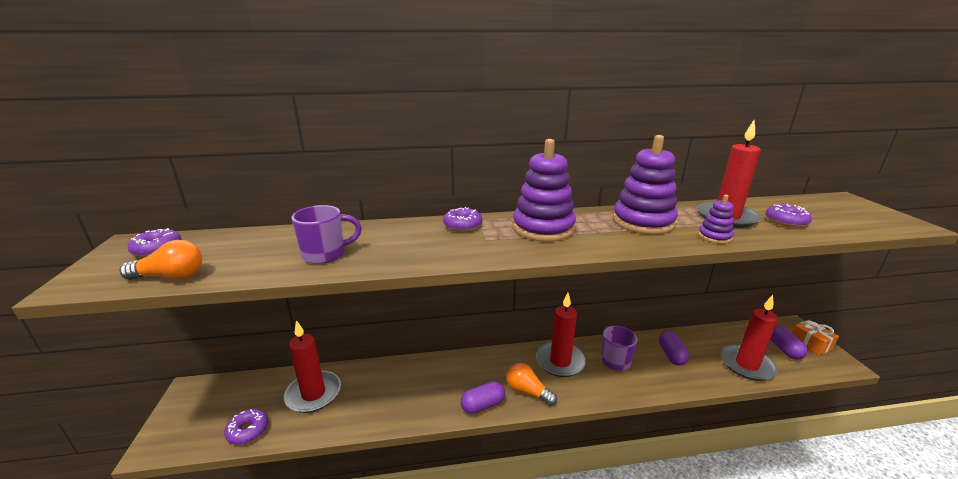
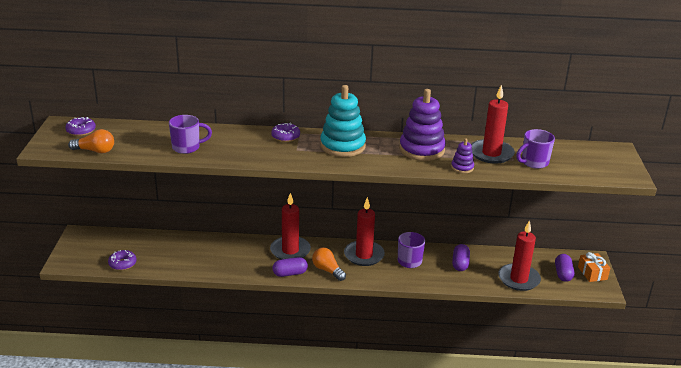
camera: 10 degrees right, 5 degrees up
red candle [284,320,341,413] -> red candle moved to [270,193,311,260]
purple stacking toy [513,139,576,242] -> turquoise stacking toy [320,85,366,157]
purple donut [766,204,812,227] -> purple mug [516,129,555,169]

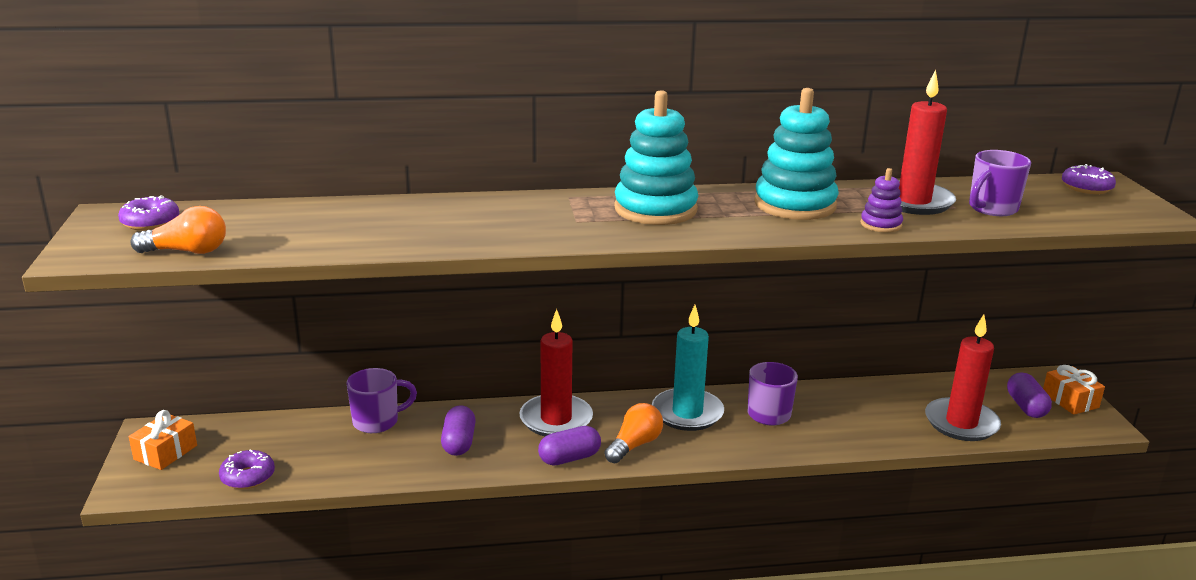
camera: 10 degrees left, 5 degrees down
purple mug [169,115,212,154] -> purple mug moved to [346,368,417,433]
purple donut [271,123,300,142] -> purple donut moved to [1062,164,1116,194]
orange light bulb [312,248,346,281] -> orange light bulb turned 90 degrees clockwise [604,403,663,463]
red candle [344,197,385,266] -> turquoise candle [652,305,724,431]
purple stacking toy [399,89,446,161] -> turquoise stacking toy [754,88,839,220]
purple capsule [452,244,470,271] -> purple capsule moved to [441,405,476,456]
none -> orange gift [129,410,197,470]

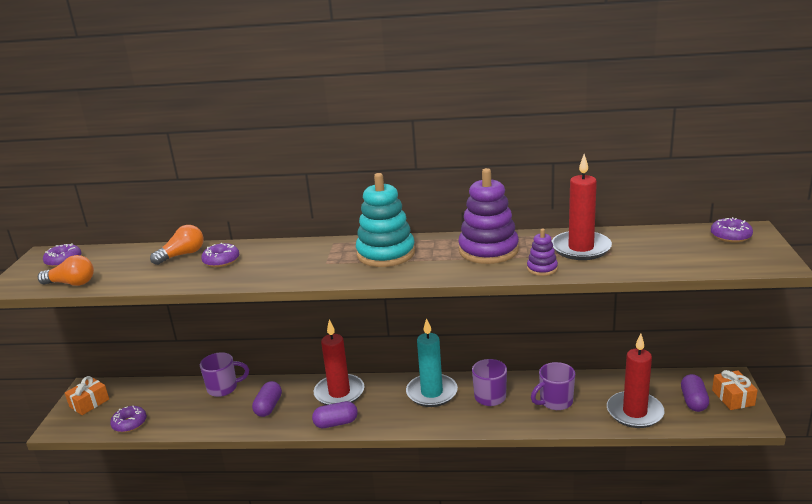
camera: 15 degrees right, 0 degrees up
orange light bulb [604,403,663,463] -> orange light bulb moved to [150,225,204,265]
turquoise stacking toy [754,88,839,220] -> purple stacking toy [458,168,519,264]
purple mug [969,150,1031,216] -> purple mug moved to [531,362,575,410]
none -> purple donut [201,243,239,267]

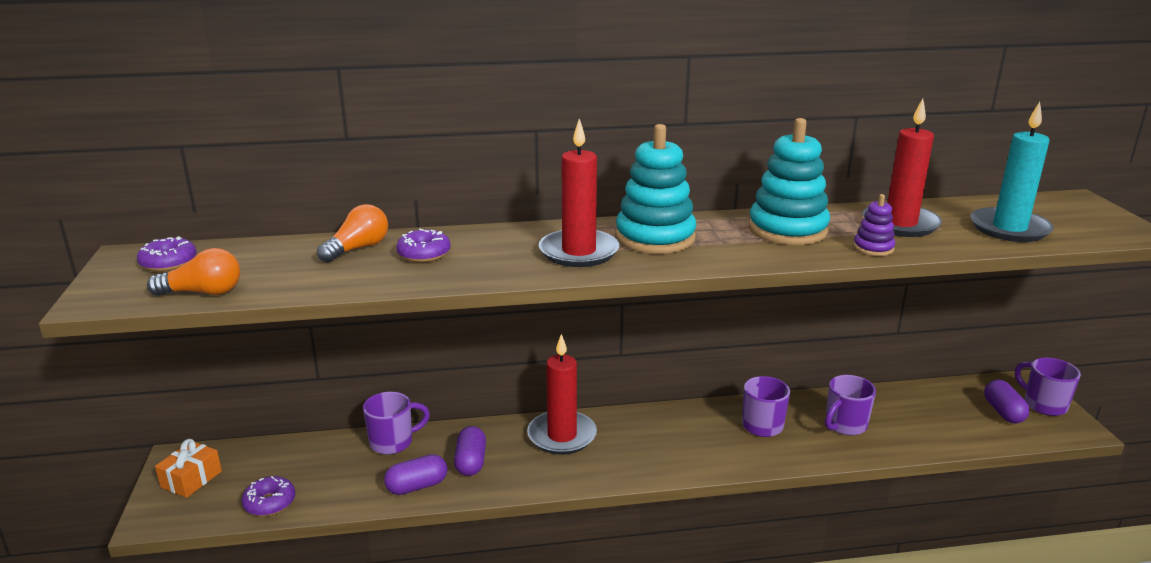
camera: 15 degrees left, 0 degrees up
purple capsule [312,401,358,428] -> purple capsule moved to [384,454,448,495]
turquoise candle [406,318,458,407] -> turquoise candle moved to [970,102,1054,242]
purple stacking toy [458,168,519,264] -> turquoise stacking toy [749,118,830,245]
red candle [607,334,664,428] -> red candle moved to [539,119,619,267]
purple donut [711,217,753,243] -> none
orange gift [712,370,758,410] -> purple mug [1015,358,1081,416]

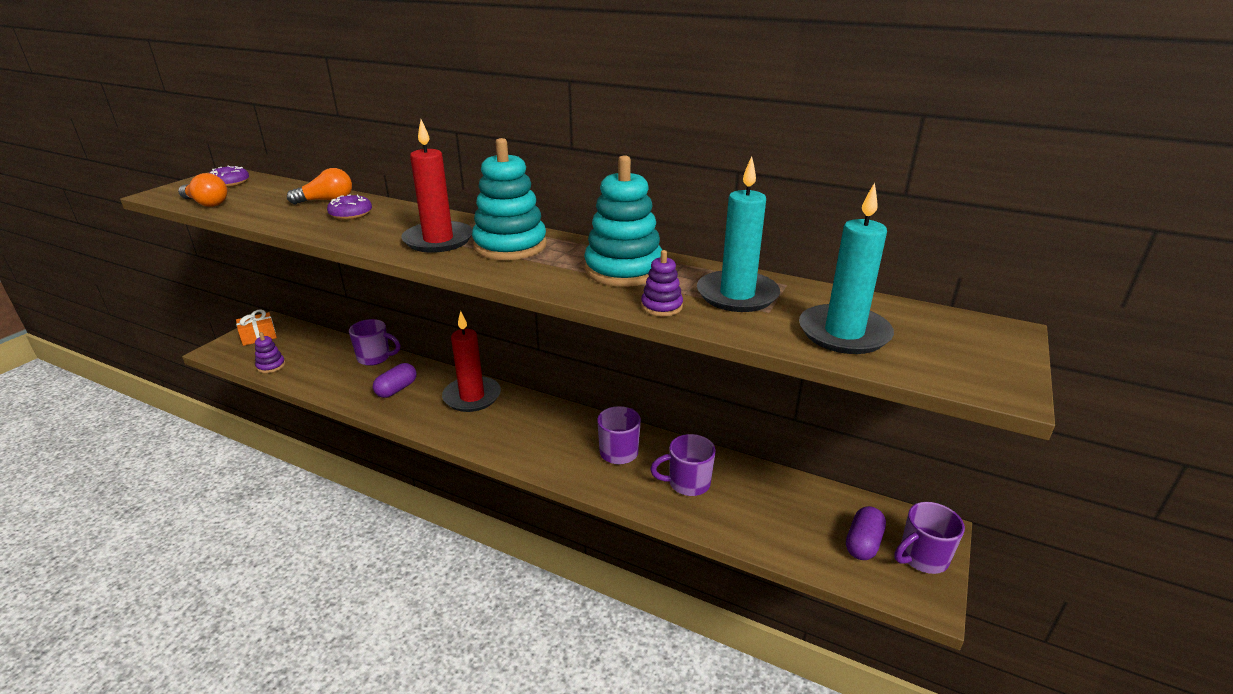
camera: 35 degrees right, 5 degrees up
purple donut [241,476,295,516] -> purple stacking toy [255,332,285,373]
purple capsule [384,454,448,495] -> none
red candle [863,99,942,237] -> turquoise candle [697,156,780,312]
purple mug [1015,358,1081,416] -> purple mug turned 120 degrees counterclockwise [894,502,965,574]

